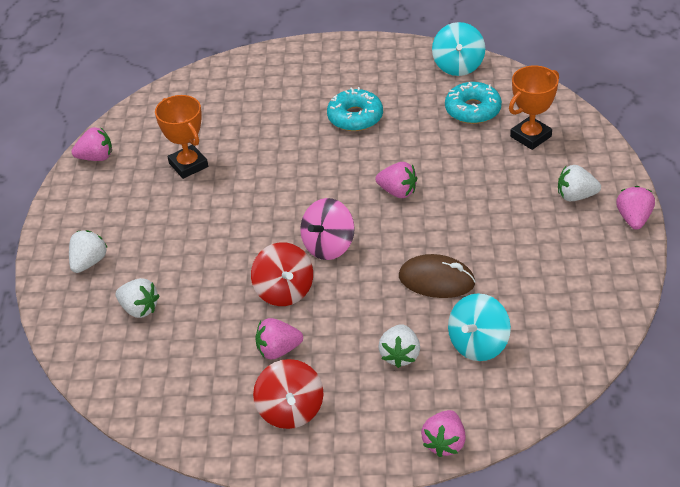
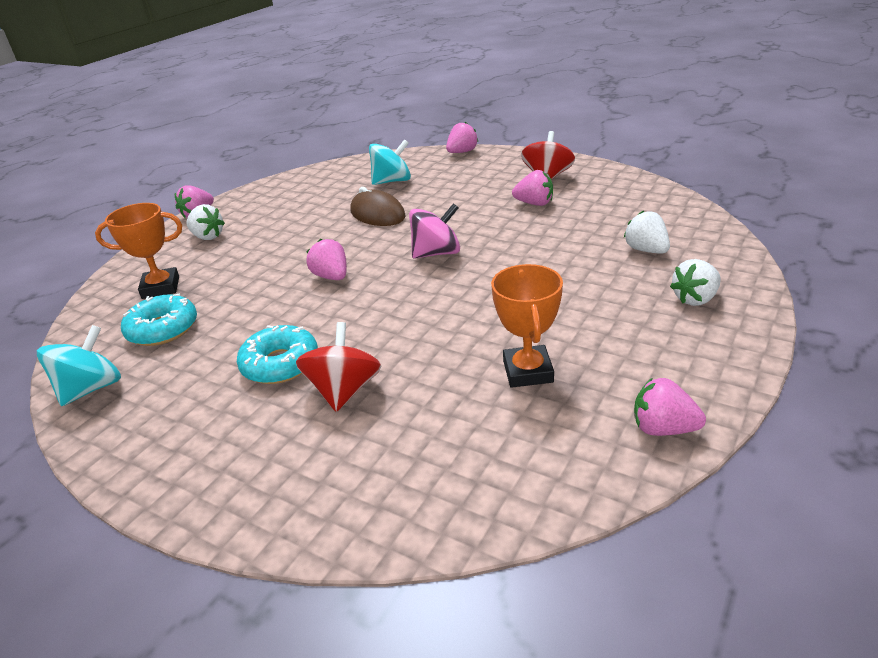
camera: 150 degrees left, 10 degrees down
red spinning top [251,242,313,306] -> red spinning top moved to [296,322,382,412]
white strawberry [378,324,420,368] -> none

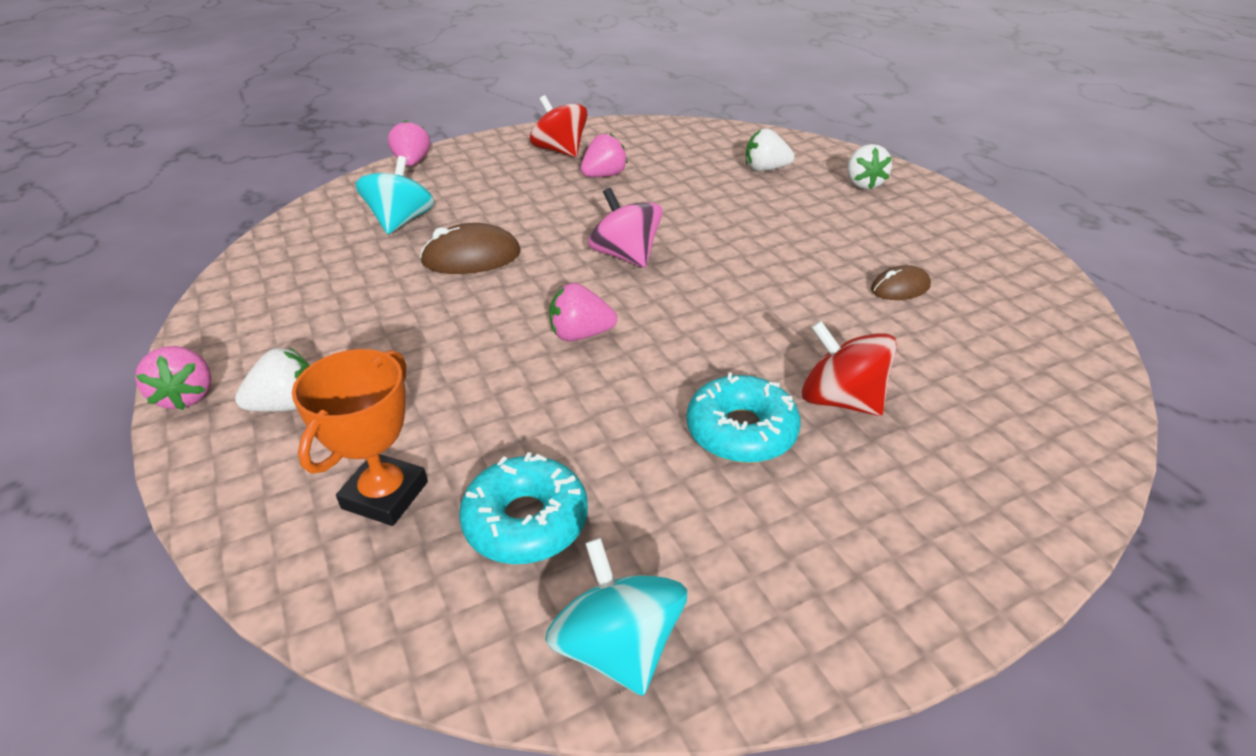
camera: 60 degrees left, 5 degrees up
pink spinning top [409,203,460,259] -> pink spinning top turned 45 degrees counterclockwise [588,188,663,268]
orange trophy [491,264,563,388] -> brown mouse [871,265,931,300]
pink strawberry [634,378,706,436] -> none

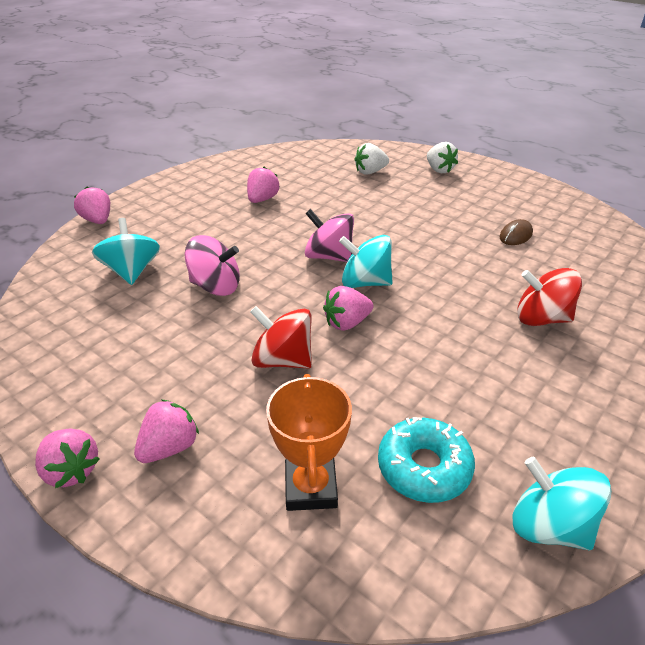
camera: 25 degrees left, 0 degrees up
white strawberry [235,348,310,412] -> pink strawberry [134,400,199,463]
brown mouse [420,223,521,274] -> pink spinning top [185,235,240,296]
red spinning top [530,95,588,157] -> red spinning top moved to [250,306,312,368]
turquoise donut [687,372,800,463] -> none
none -> turquoise spinning top [339,235,393,288]

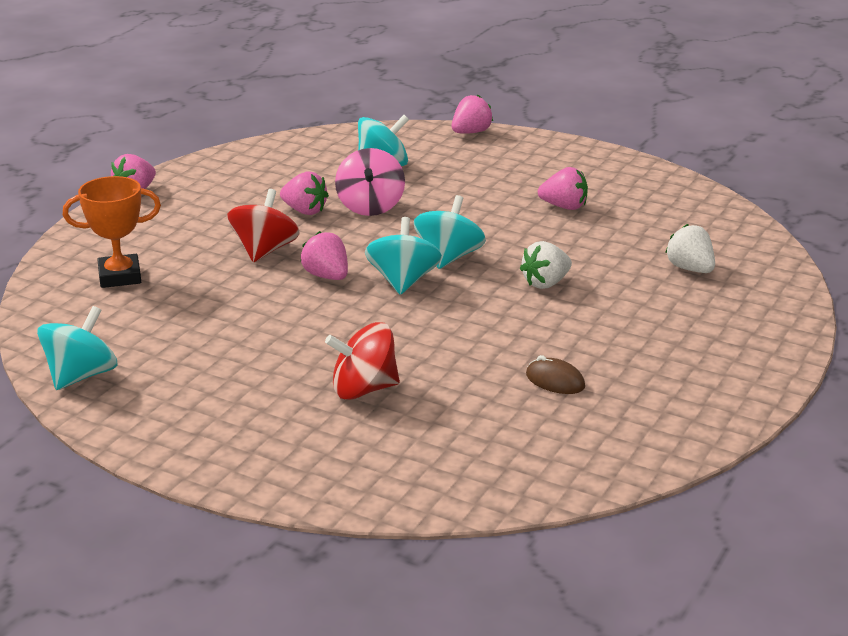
camera: 80 degrees right, 10 degrees down
pink strawberry [134,400,199,463] -> pink strawberry moved to [280,171,329,215]
pink spinning top [305,209,354,262] -> turquoise spinning top [414,195,486,269]
turquoise donut [378,417,475,503] -> none
white strawberry [427,142,458,173] -> white strawberry moved to [520,241,572,289]
red spinning top [517,268,582,326] -> red spinning top turned 105 degrees counterclockwise [325,322,400,400]

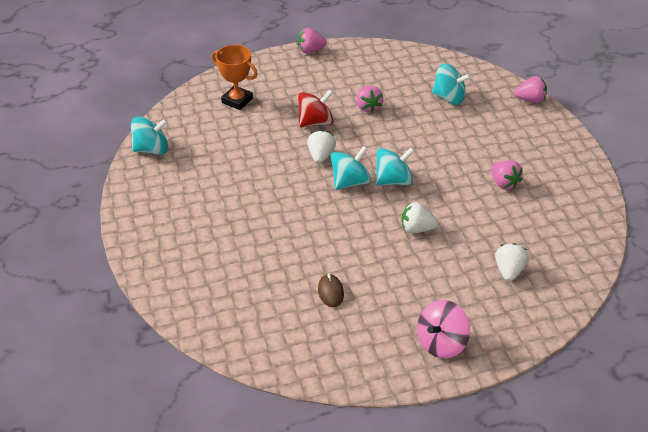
camera: 45 degrees right, 15 degrees up
pink strawberry [300,231,348,280] -> white strawberry [307,130,336,163]
red spinning top [325,322,400,400] -> none
pink spinning top [335,148,405,216] -> pink spinning top moved to [417,300,470,358]

